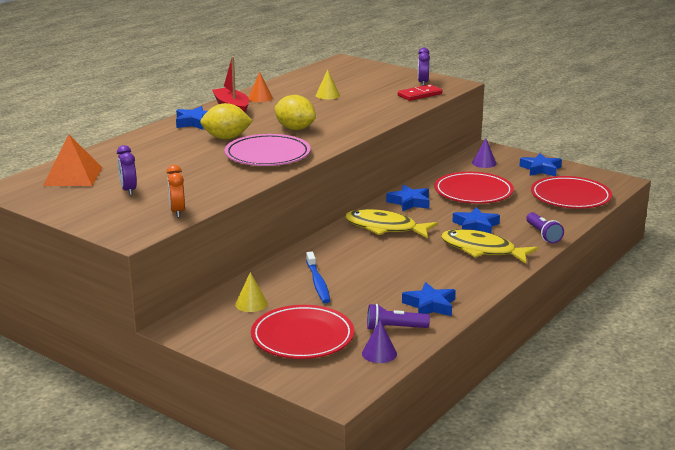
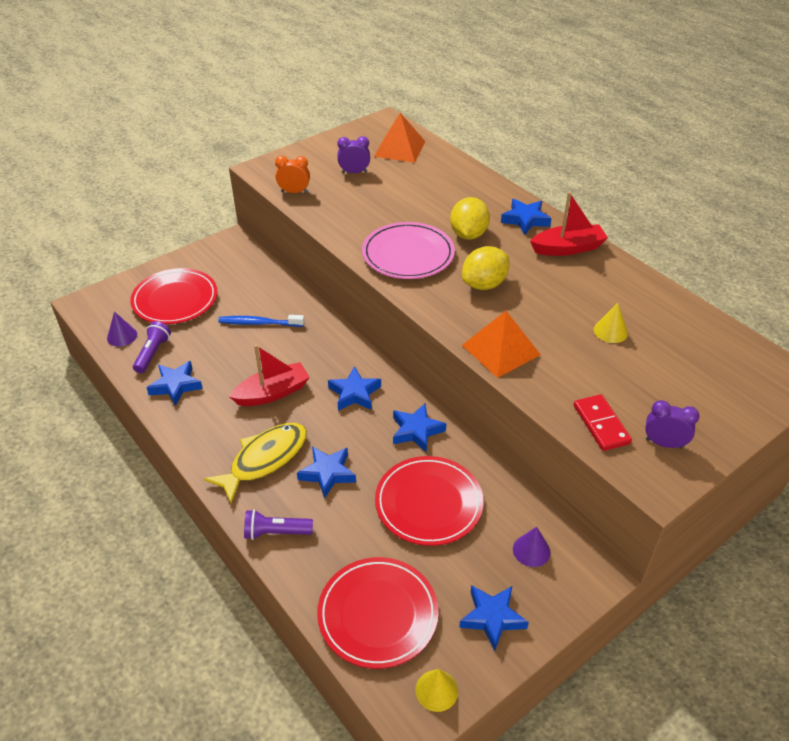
camera: 105 degrees right, 20 degrees up
yellow cone [235,272,268,312] -> yellow cone moved to [416,669,458,712]
orange cone [248,72,273,102] -> none
yellow fish [345,209,438,239] -> blue star [328,366,381,411]
none -> red boat [229,345,310,406]
none -> orange pyramid [462,311,541,378]

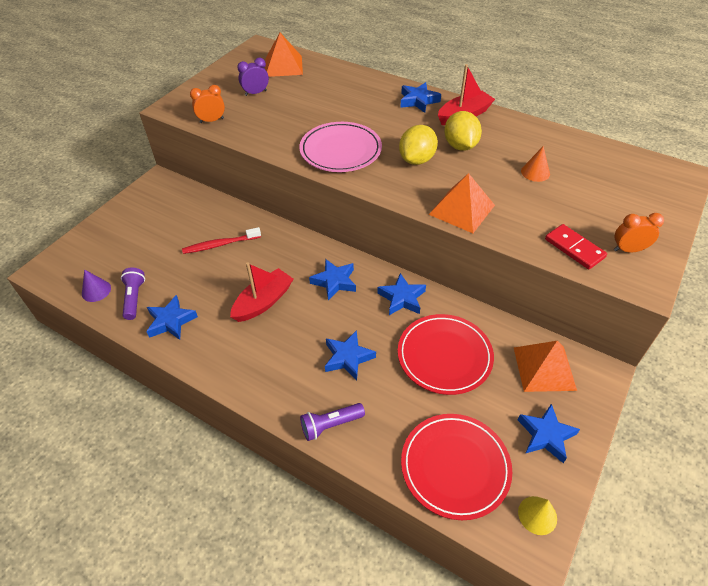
camera: 20 degrees left, 5 degrees up
red plate [130,268,217,324] -> none
yellow fish [204,423,307,503] -> none
blue toothbrush [218,315,304,327] -> red toothbrush [182,227,261,254]
yellow lemon [450,197,490,240] -> yellow lemon moved to [444,111,482,151]
purple cone [513,527,551,567] -> orange pyramid [514,341,577,392]
yellow cone [594,303,628,343] -> orange cone [521,146,550,182]
purple clock [645,400,700,449] -> orange clock [614,213,664,253]

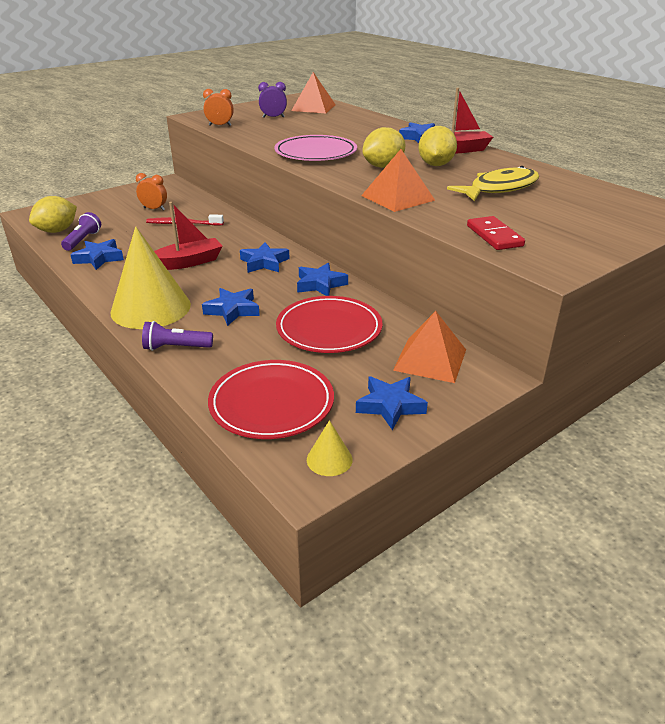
camera: 20 degrees right, 15 degrees down
purple cone [82,270,111,302] -> yellow lemon [29,196,77,233]
orange cone [521,146,550,182] -> yellow fish [447,166,539,201]
orange clock [614,213,664,253] -> orange clock moved to [136,173,167,210]
none -> yellow cone [111,227,191,329]

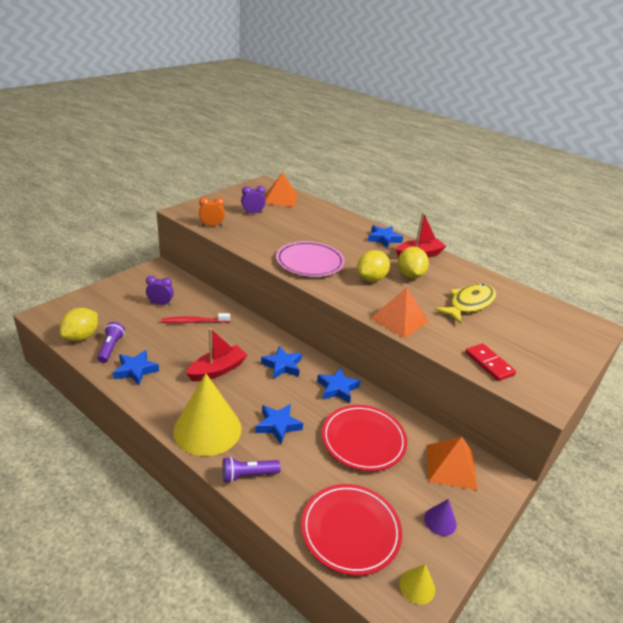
camera: 15 degrees left, 0 degrees up
orange clock [136,173,167,210] -> purple clock [146,276,174,306]
blue star [356,377,428,430] -> purple cone [424,499,457,536]

